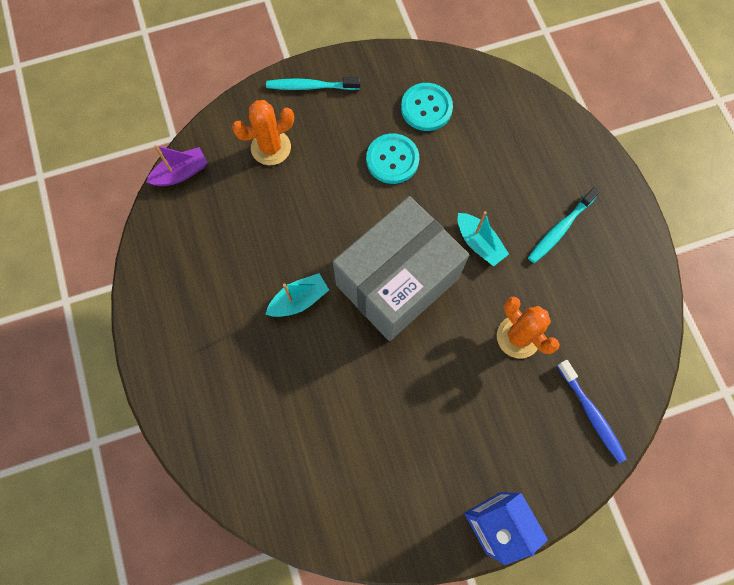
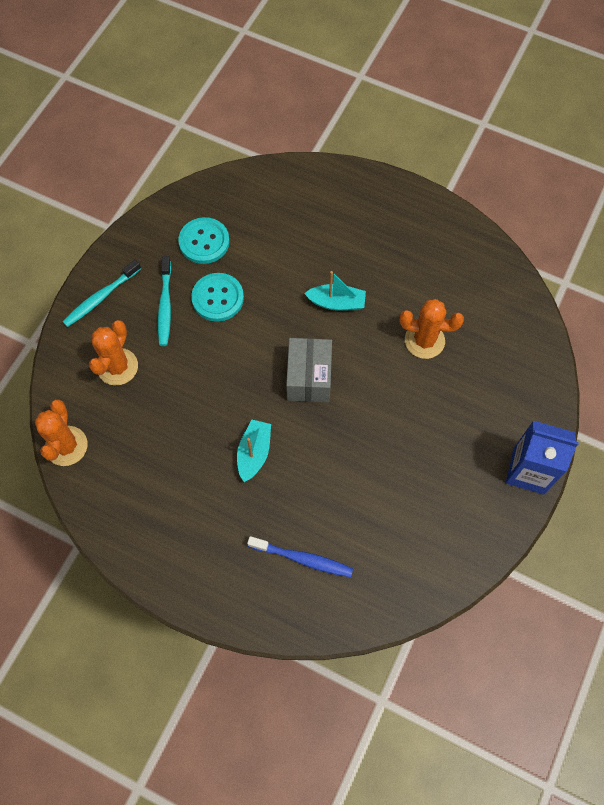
camera: 45 degrees left, 5 degrees down
purple boat [146,145,208,186] -> orange cactus [35,400,88,466]
grey box [333,196,469,341] -> grey box [286,338,332,402], size x0.55
turquoise toothbrush [528,187,600,263] -> turquoise toothbrush moved to [158,256,171,346]
blue toothbrush [557,360,627,463] -> blue toothbrush moved to [247,536,353,577]

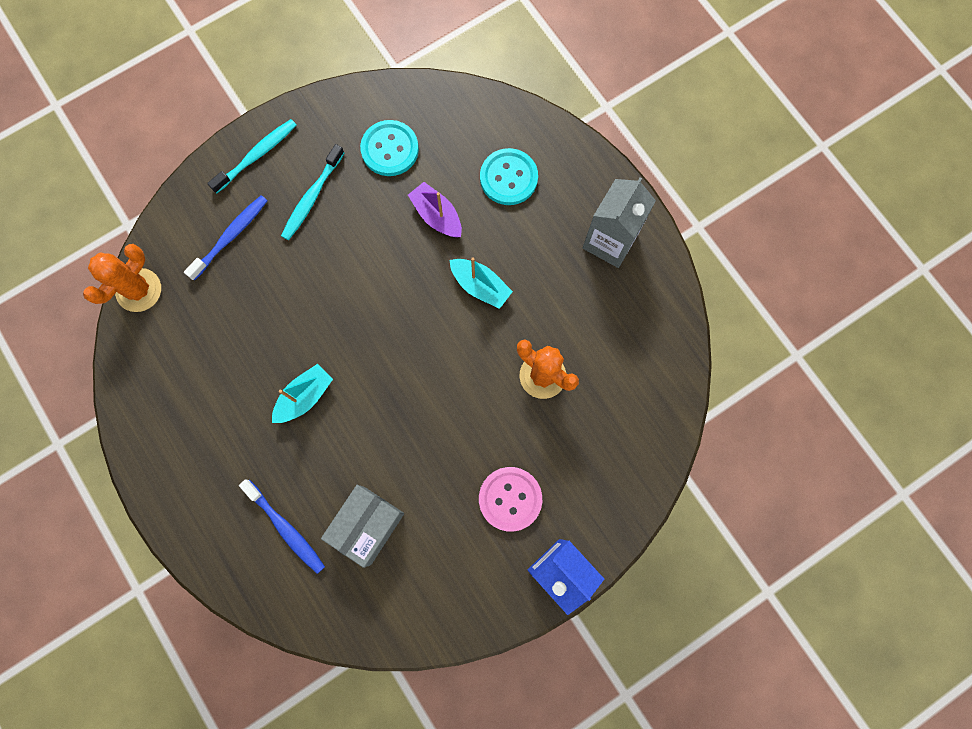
camera: 30 degrees right, 10 degrees up
turquoise toothbrush [62,259,141,327] -> turquoise toothbrush turned 150 degrees clockwise [207,119,297,193]
orange cactus [89,320,138,385] -> blue toothbrush [184,195,267,281]
turquoise button [191,273,244,322] -> turquoise button moved to [480,148,538,205]
grey box [286,338,332,402] -> grey box moved to [321,485,404,568]
none -> purple boat [408,182,462,238]
none -> pink button [479,467,542,532]
none -> grey carton [583,177,656,268]

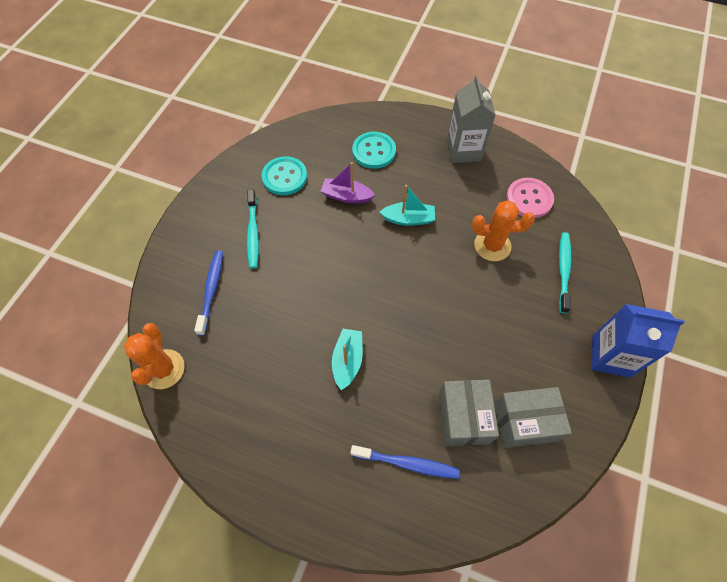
camera: 35 degrees left, 15 degrees down
turquoise toothbrush [207,119,297,193] -> turquoise toothbrush moved to [559,232,572,313]
pink button [479,467,542,532] -> pink button moved to [506,178,554,218]
none -> grey box [494,387,572,448]

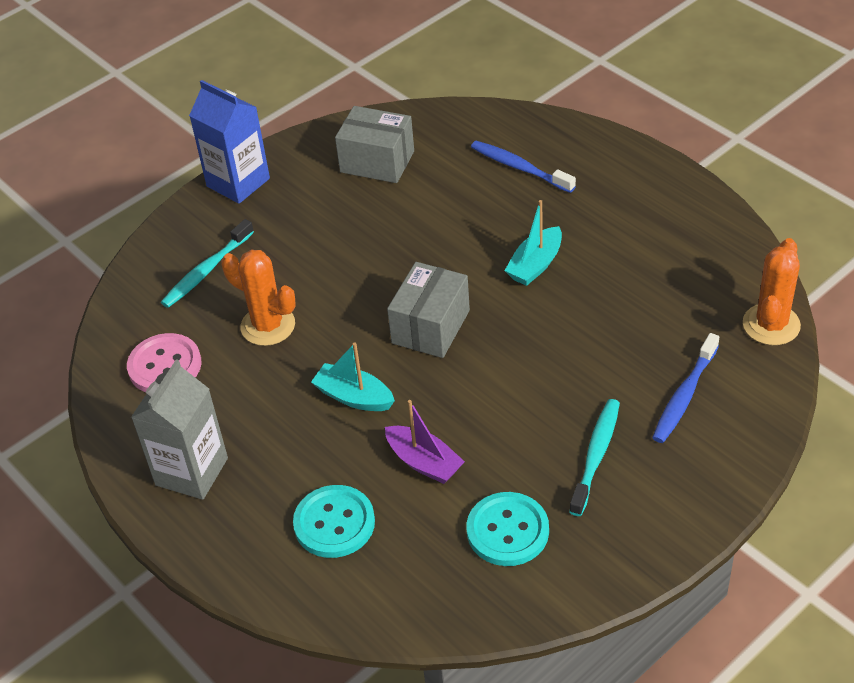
camera: 150 degrees left, 15 degrees down
grey box [439,379,499,446] -> grey box moved to [387,262,470,358]

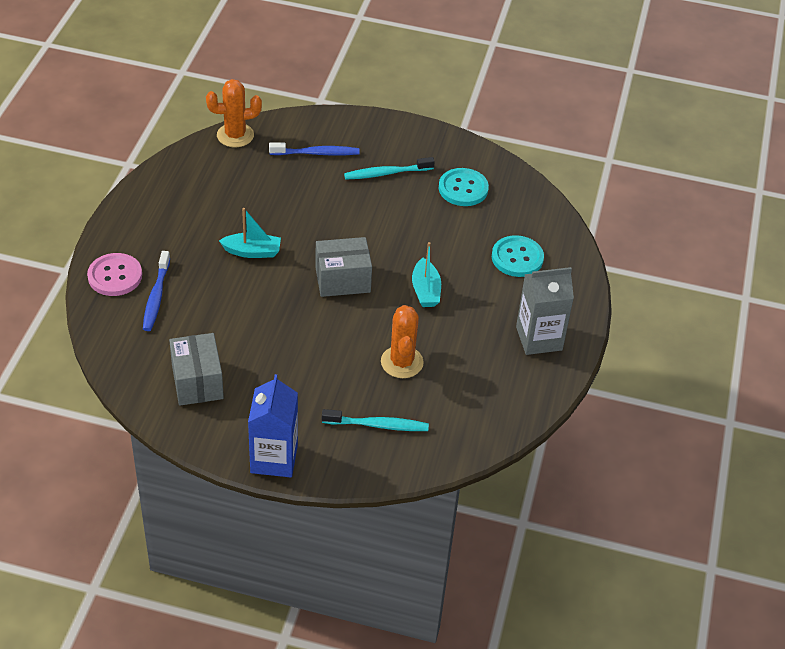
camera: 130 degrees left, 0 degrees up
pink button [127,333,202,392] -> pink button moved to [87,253,142,296]
purple boat [385,400,465,484] -> none

